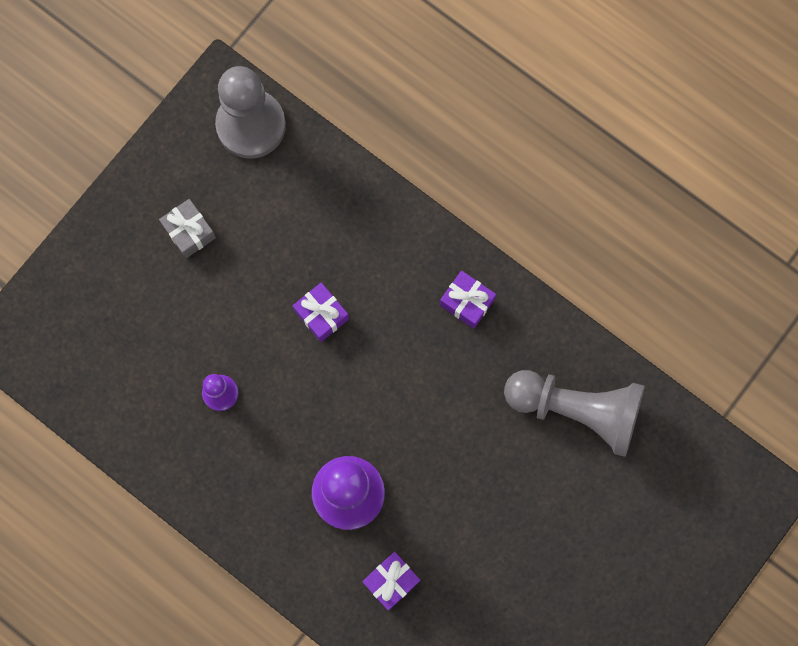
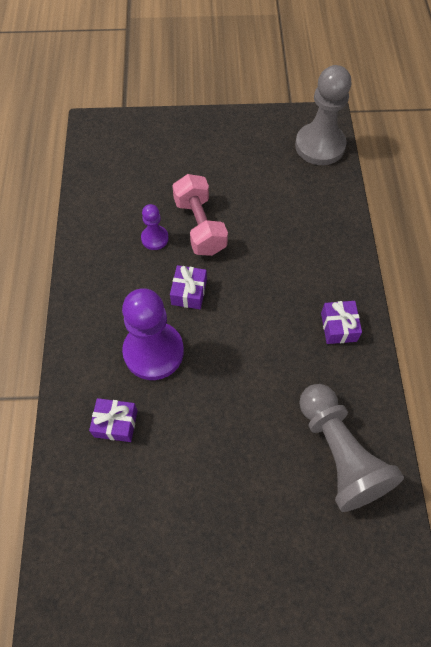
camera: 50 degrees right, 15 degrees down
grey gift [159,199,216,258] -> none
purple gift [293,283,349,342] -> purple gift moved to [170,265,207,309]
none -> pink dumbbell [172,174,228,256]

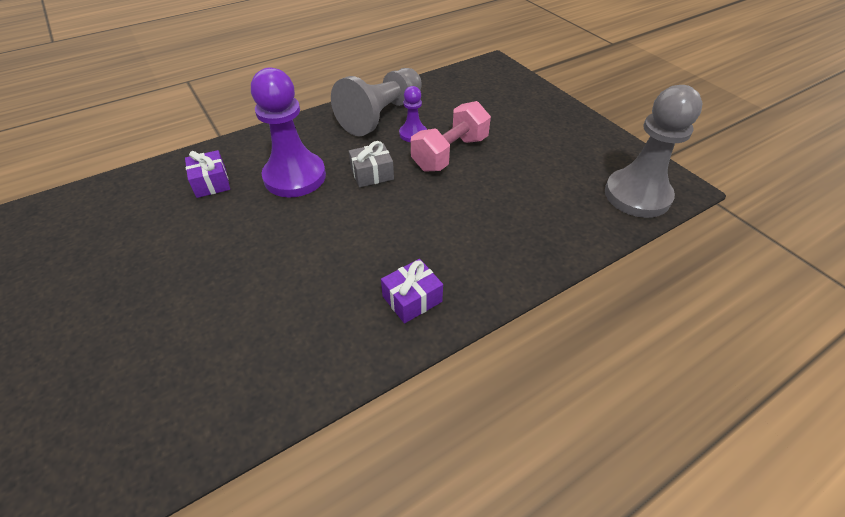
camera: 60 degrees right, 15 degrees down
purple gift [170,265,207,309] -> grey gift [349,141,394,187]
grey pawn [299,384,404,512] -> grey pawn moved to [331,68,421,136]

